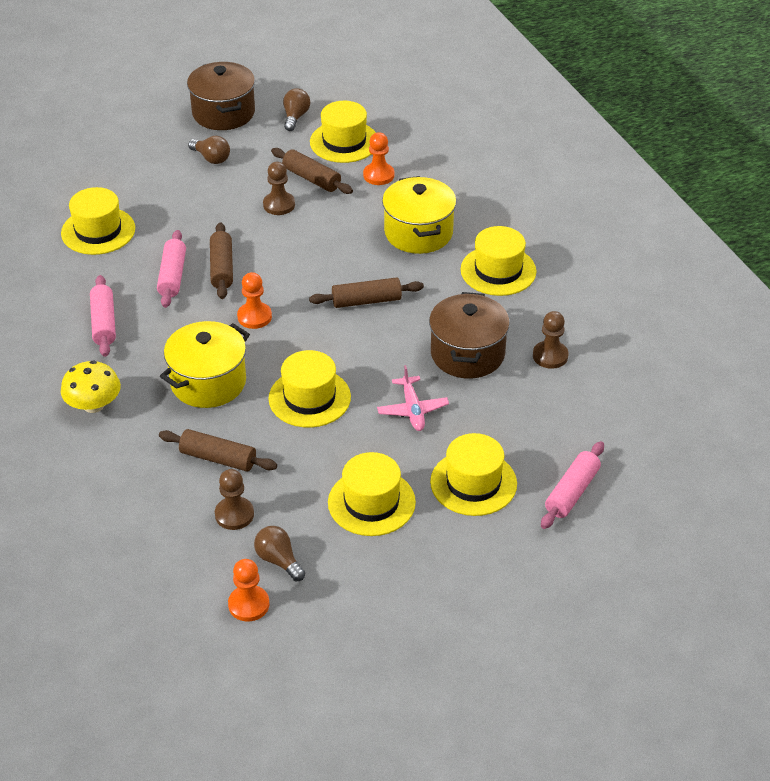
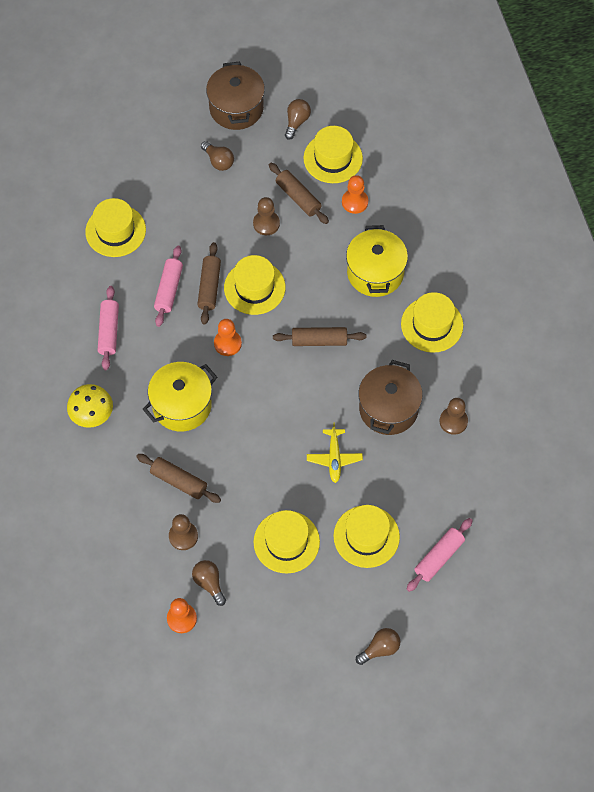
camera: 10 degrees right, 20 degrees up
yellow hat [268,350,351,428] -> yellow hat moved to [224,255,286,315]
pink plane [377,365,449,431] -> yellow plane [307,423,363,483]
none -> brown light bulb [356,628,401,665]

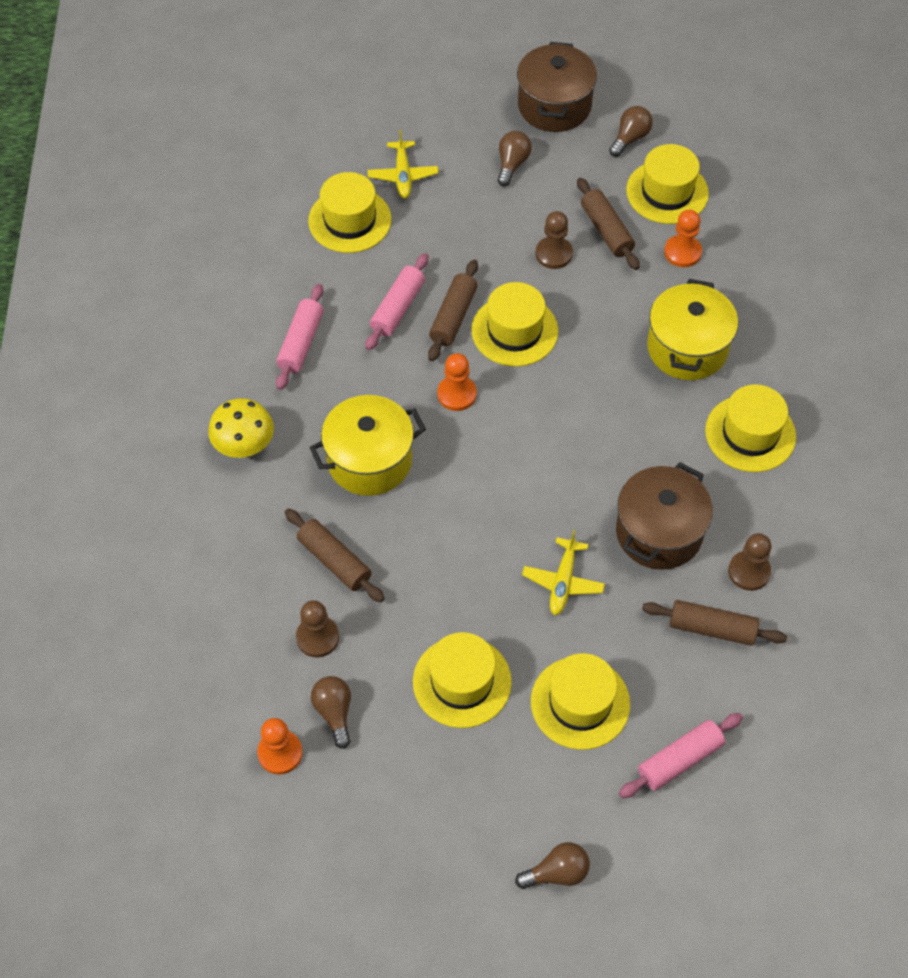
camera: 15 degrees right, 5 degrees down
brown light bulb [201,141,234,171] -> brown light bulb turned 135 degrees counterclockwise [498,131,532,187]
brown rolling pin [273,327,366,346] -> brown rolling pin moved to [642,600,787,646]
none -> yellow plane [367,130,438,199]

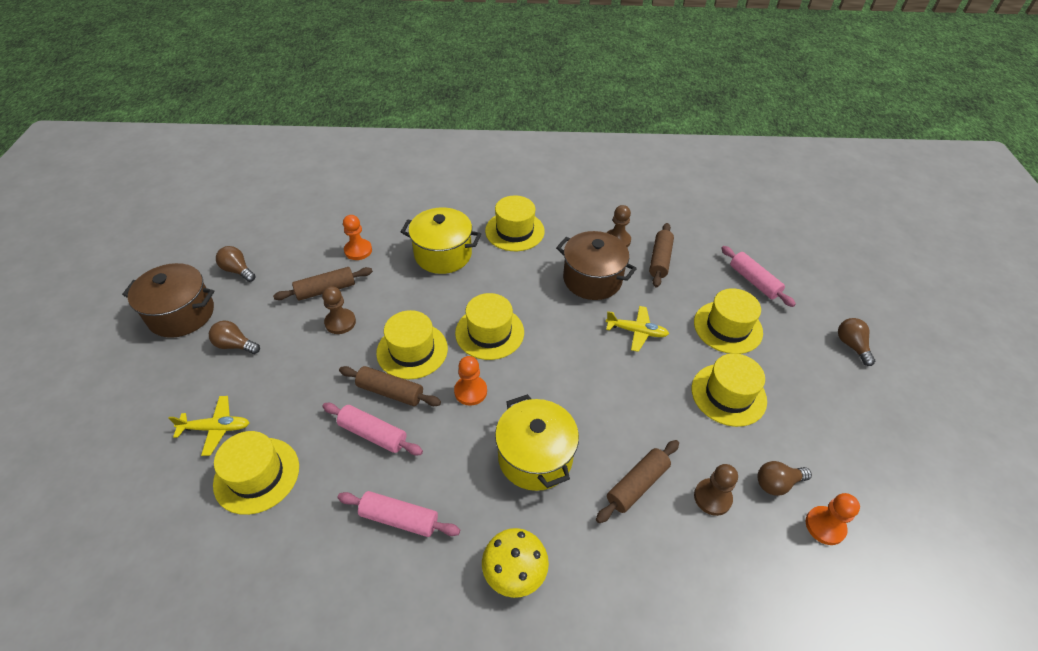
camera: 90 degrees left, 10 degrees down
yellow hat [626,144,709,224] -> yellow hat moved to [455,293,524,360]

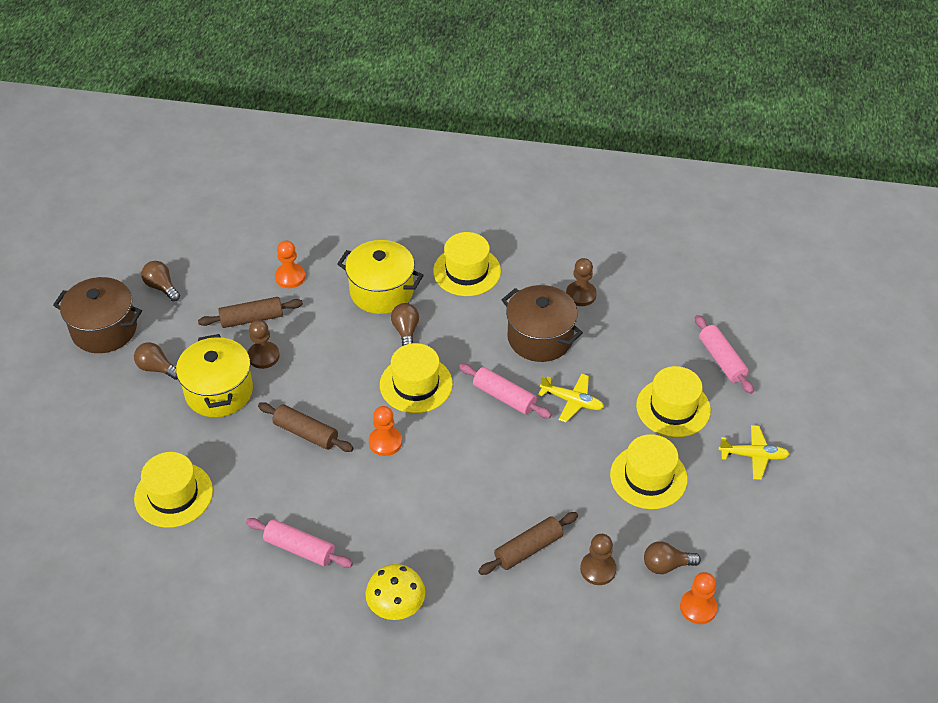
camera: 10 degrees right, 0 degrees up
yellow plane [168,396,249,456] -> yellow plane moved to [719,425,790,480]
pink rolling pin [322,403,423,455] -> pink rolling pin moved to [459,364,552,418]
yellow hat [376,310,448,379] -> none
yellow pot [495,394,579,491] -> yellow pot moved to [176,334,253,417]
brown rolling pin [649,223,674,287] -> none
brown light bulb [838,318,875,366] -> brown light bulb moved to [391,303,419,346]

